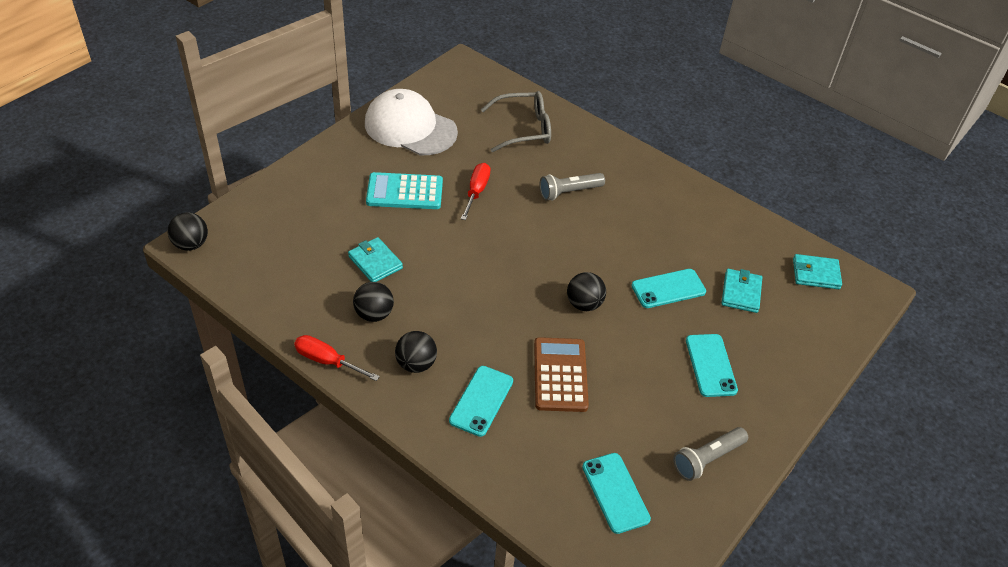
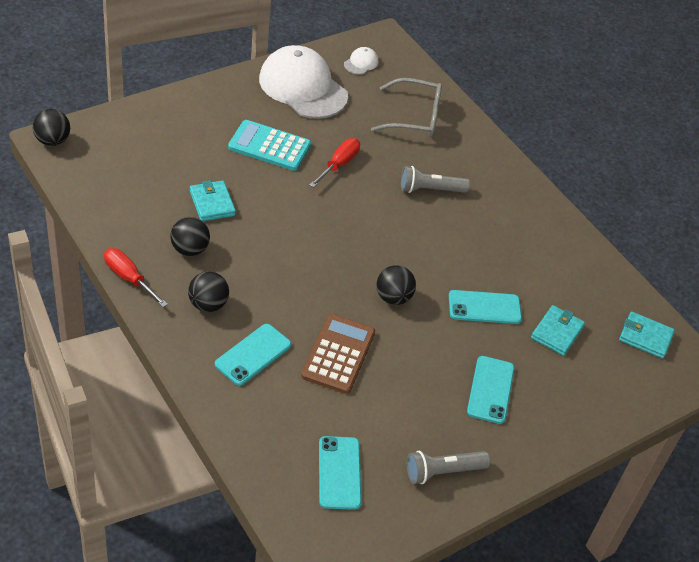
camera: 15 degrees right, 0 degrees up
none -> white cap [344,47,378,75]

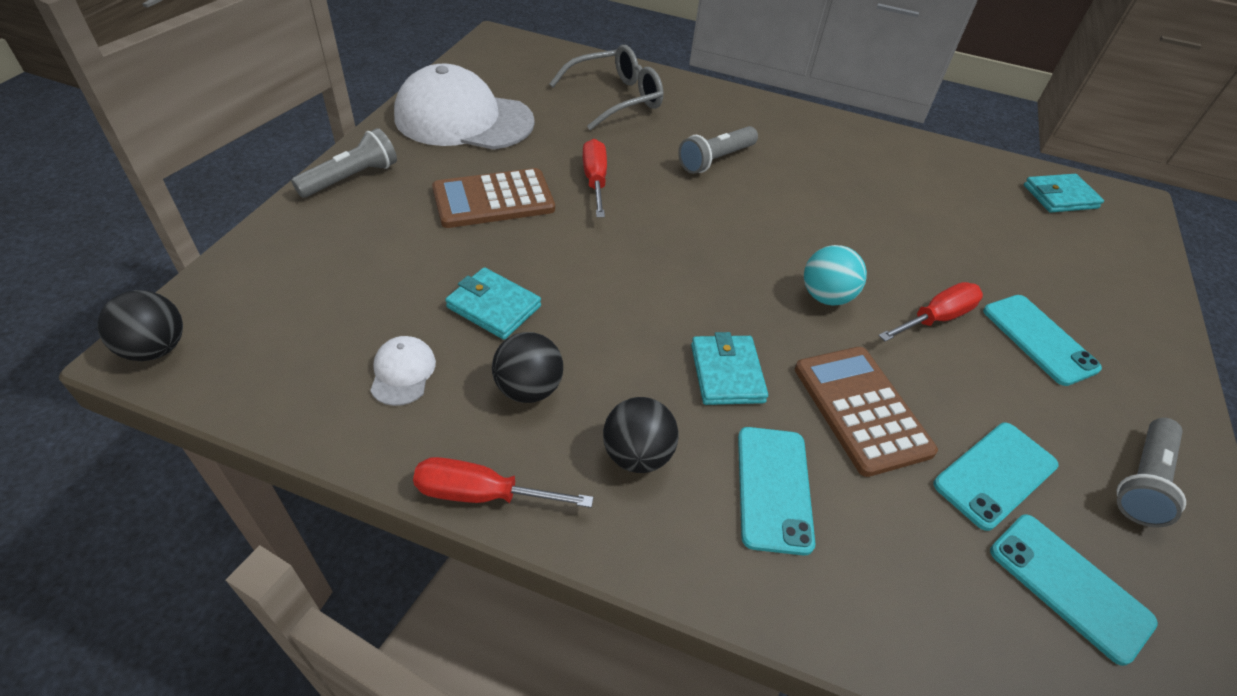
camera: 35 degrees left, 0 degrees up
turquoise calculator [228,120,311,171] -> brown calculator [432,168,555,228]
white cap [344,47,378,75] -> white cap moved to [370,336,436,406]
black ball [377,265,416,305] -> turquoise ball [804,245,867,306]
turquoise phone [449,290,522,324] -> turquoise phone moved to [933,423,1058,531]
turquoise wallet [531,305,585,356] -> turquoise wallet moved to [691,332,768,405]
none -> grey flashlight [291,128,397,197]
none -> red screwdriver [878,282,983,341]

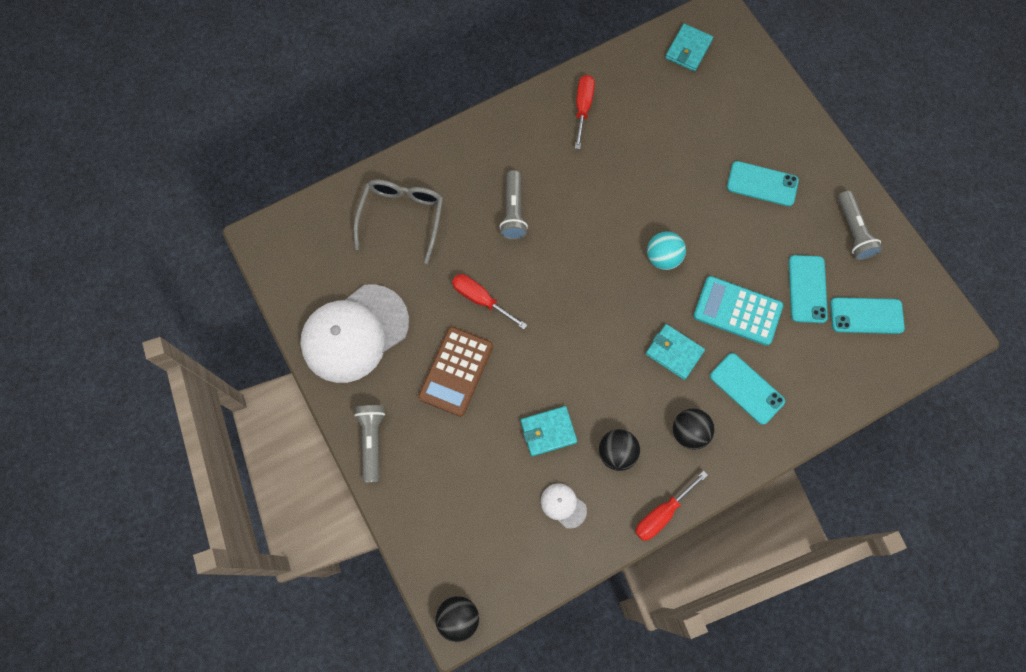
camera: 45 degrees left, 25 degrees up
brown calculator [795,347,938,477] -> turquoise calculator [693,276,783,346]
red screwdriver [878,282,983,341] -> red screwdriver moved to [575,75,595,149]

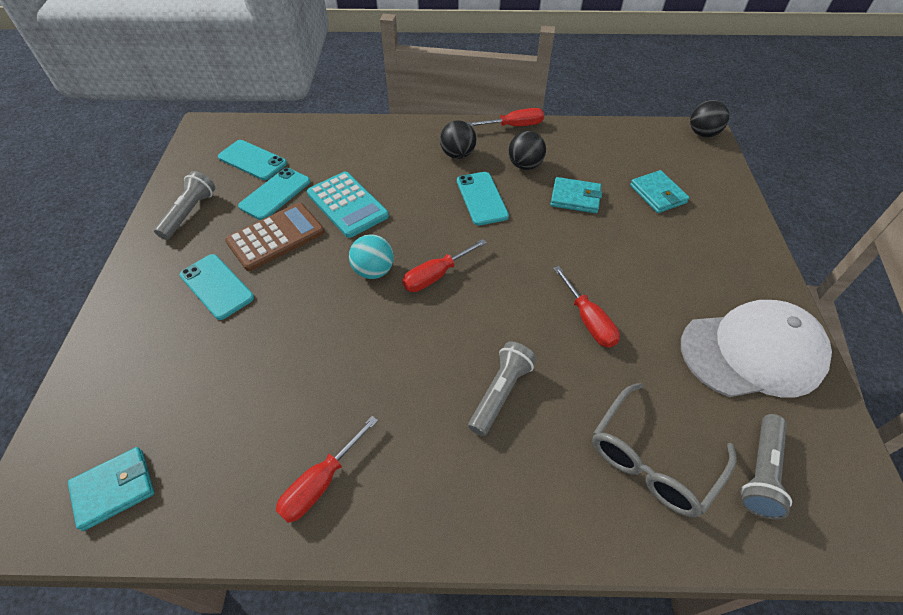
camera: 150 degrees left, 20 degrees down
grey flashlight [354,405,385,483] -> grey flashlight moved to [741,414,792,520]
brown calculator [418,327,493,417] -> brown calculator moved to [225,203,325,271]
white cap [541,483,587,529] -> none
turquoise wallet [646,324,705,380] -> turquoise wallet moved to [630,170,689,213]
turquoise phone [710,353,785,425] -> turquoise phone moved to [457,172,509,225]
none -> red screwdriver [402,239,487,292]

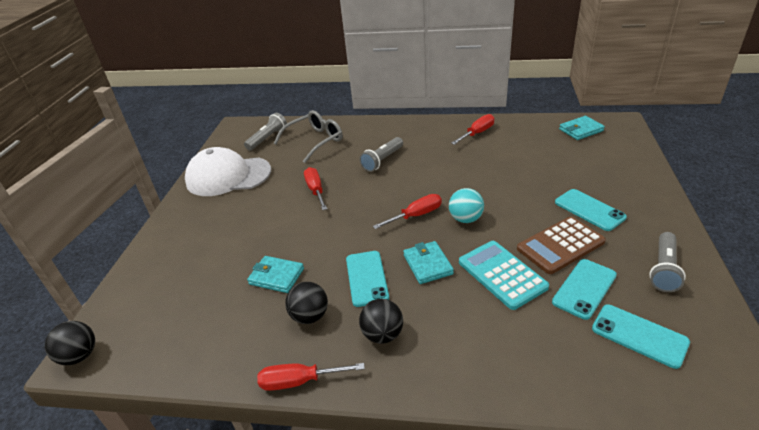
camera: 170 degrees left, 15 degrees down
turquoise wallet [630,170,689,213] -> turquoise wallet moved to [403,241,454,284]

